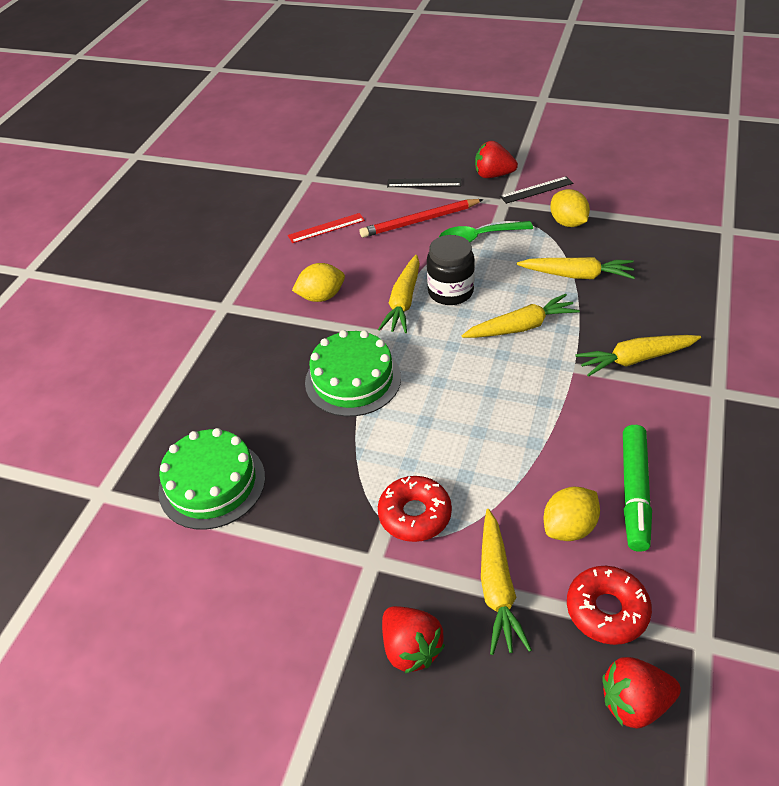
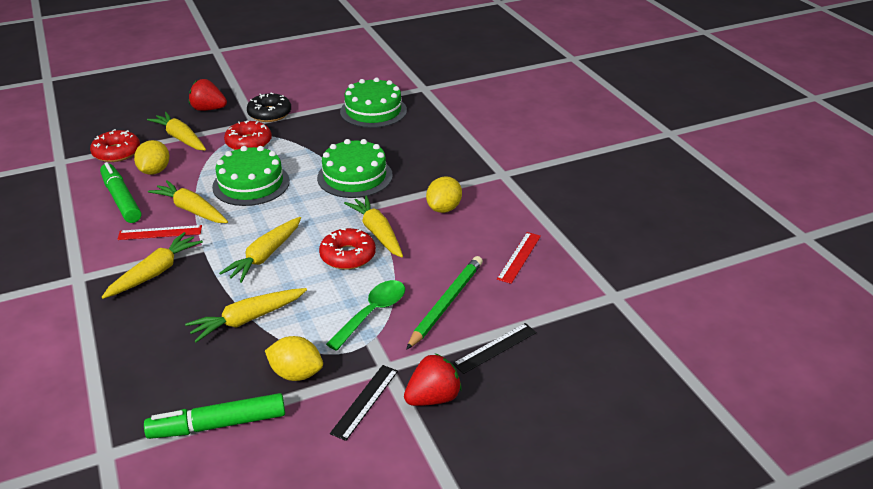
camera: 135 degrees right, 10 degrees down
red pencil [360,199,484,238] -> green pencil [406,256,483,350]
black jar [427,235,475,305] -> red donut [319,228,376,270]
red strawberry [602,657,681,729] -> none
none -> red ruler [117,225,202,240]
none -> green marker [144,393,285,439]
none -> yellow carrot [148,180,228,223]
none -> green cake [212,146,290,206]
none -> black donut [247,93,291,122]

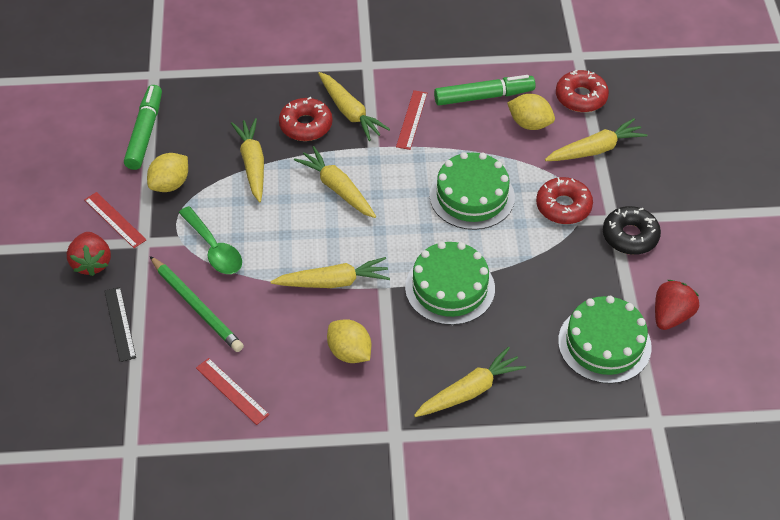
camera: 110 degrees right, 15 degrees up
yellow carrot [148,180,228,223] -> yellow carrot moved to [414,347,526,417]
red strawberry [189,79,227,111] -> red strawberry moved to [655,280,699,330]
red donut [319,228,376,270] -> red donut moved to [279,97,332,141]
black ruler [330,365,398,441] -> red ruler [84,192,146,248]

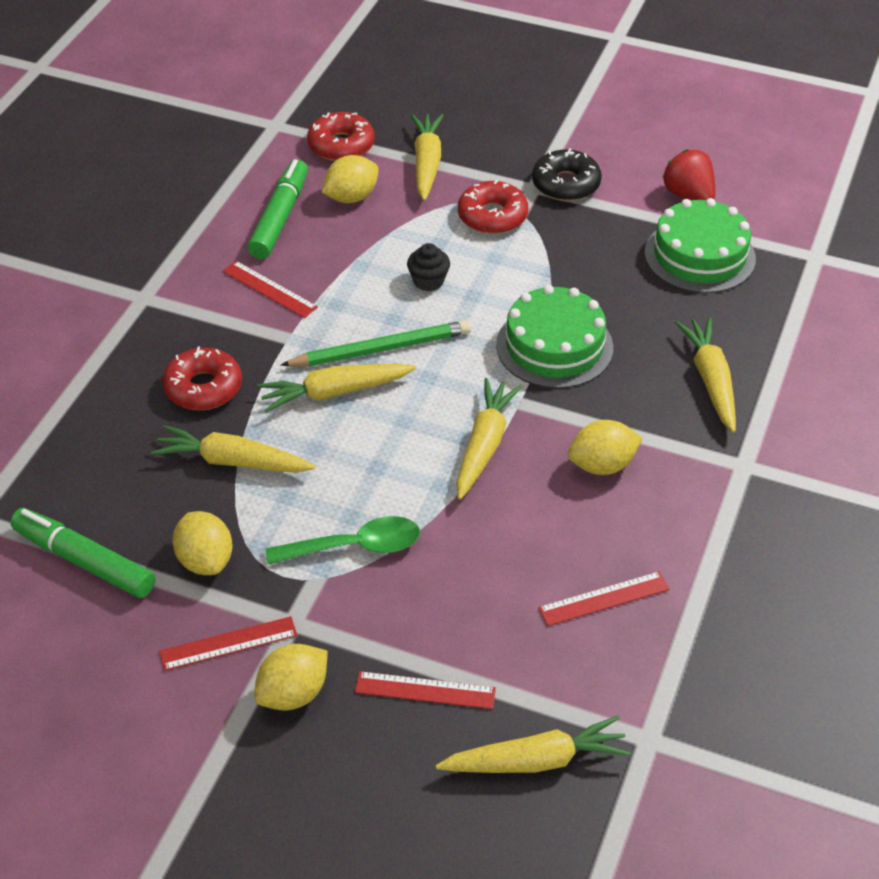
camera: 65 degrees left, 5 degrees down
red strawberry [67,232,111,276] -> yellow lemon [254,644,328,711]
black ruler [104,287,136,362] -> red ruler [355,671,496,709]
green pencil [150,256,244,352] -> green pencil moved to [281,320,471,367]
yellow carrot [318,72,390,141] -> yellow carrot moved to [435,715,631,773]
green cake [430,152,515,230] -> black cupcake [407,243,450,291]

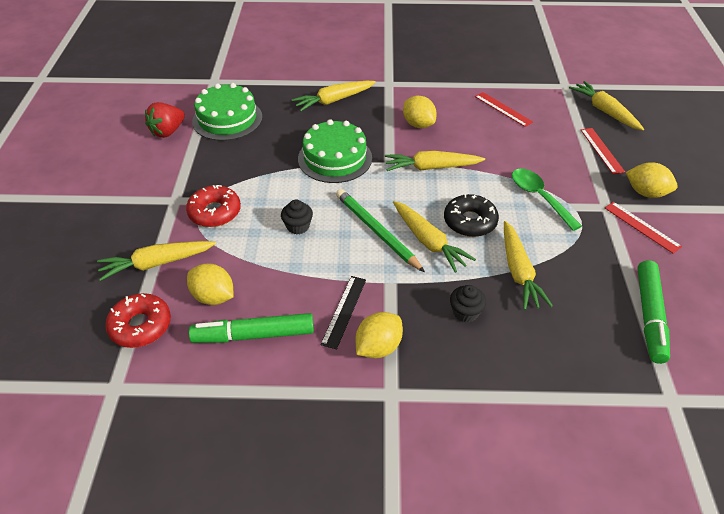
camera: 110 degrees left, 0 degrees up
red donut [162,347,242,410] -> black cupcake [450,285,486,322]
yellow lemon [173,511,232,575] -> yellow lemon moved to [356,312,403,358]
red ruler [223,261,318,318] -> black ruler [321,276,366,350]
black donut [532,148,602,201] -> black donut moved to [444,194,499,237]

